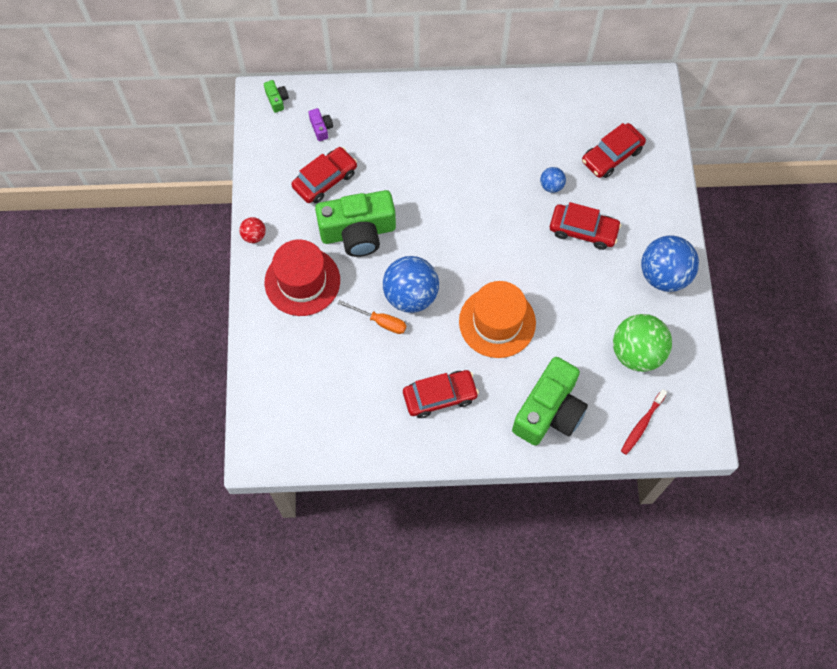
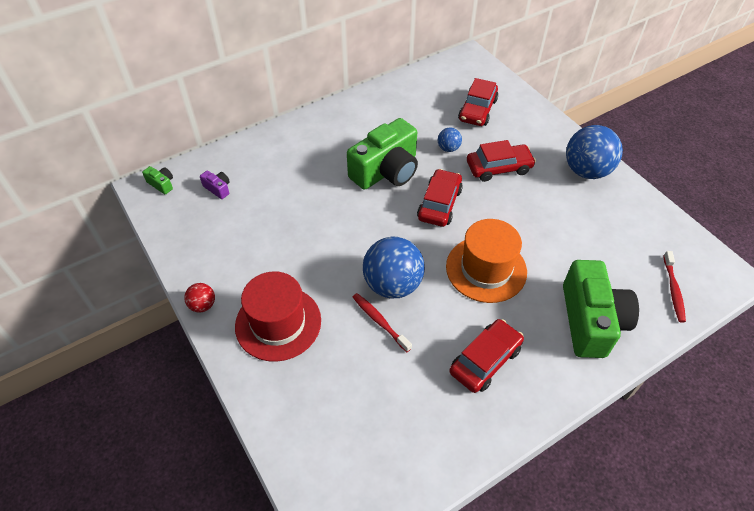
camera: 30 degrees left, 15 degrees down
red car [291,147,357,203] -> red car moved to [417,169,463,227]
green camera [315,190,396,257] -> green camera moved to [347,118,418,190]
orange screwdriver [337,300,406,334] -> red toothbrush [353,293,412,352]
green ball [613,314,672,372] -> none

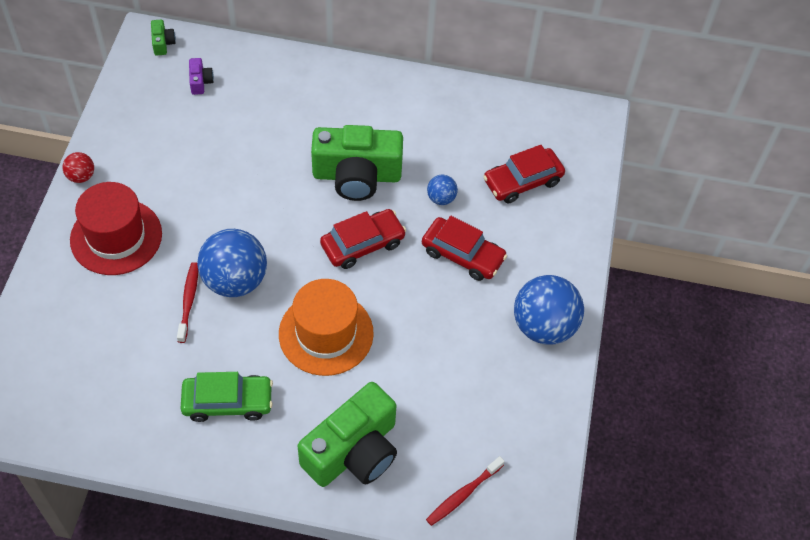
camera: 40 degrees right, 5 degrees up
red car [449,319,524,393] -> green car [180,372,273,422]

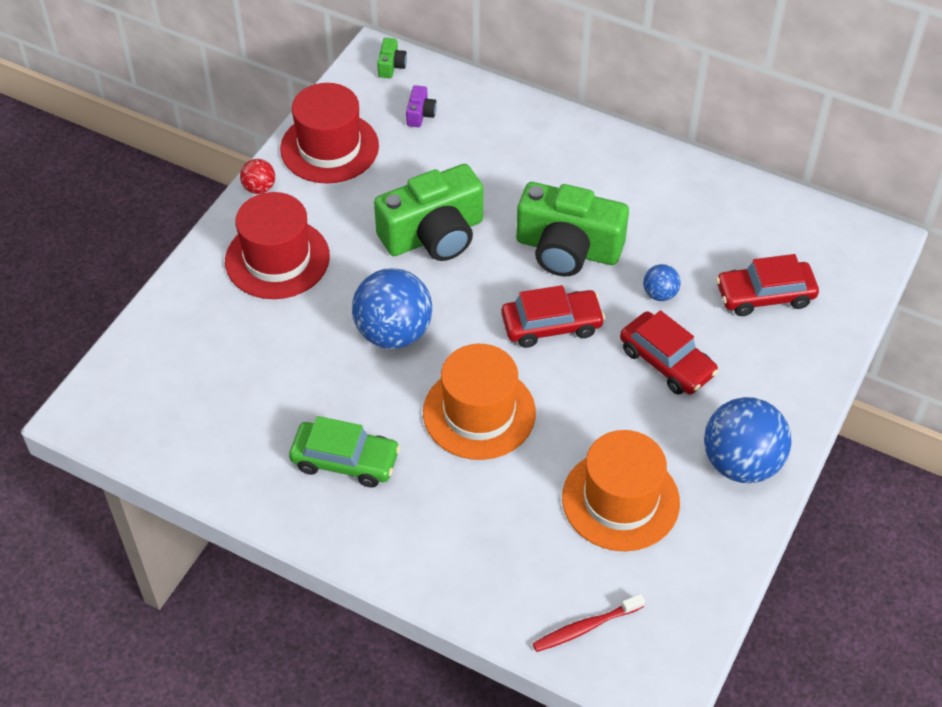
camera: 20 degrees right, 5 degrees down
red toothbrush [177,262,198,343] -> none
green camera [298,382,397,487] -> green camera moved to [374,164,483,261]
none -> red hat [280,83,379,183]
none -> orange hat [562,430,680,551]

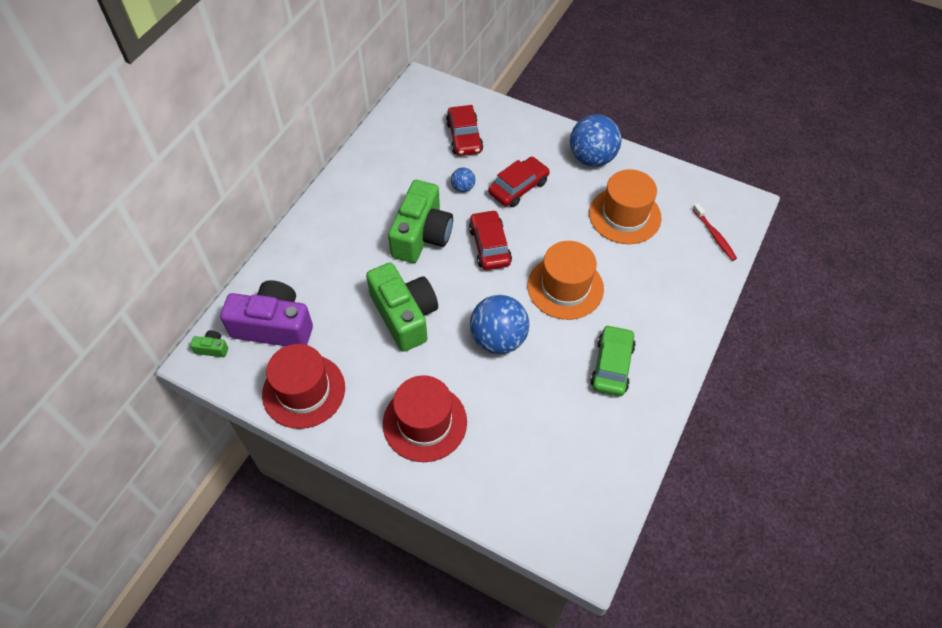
camera: 90 degrees left, 5 degrees up
red ball [240,159,275,194] -> none
purple camera [406,85,437,127] -> purple camera [220,280,313,346], size x2.49

